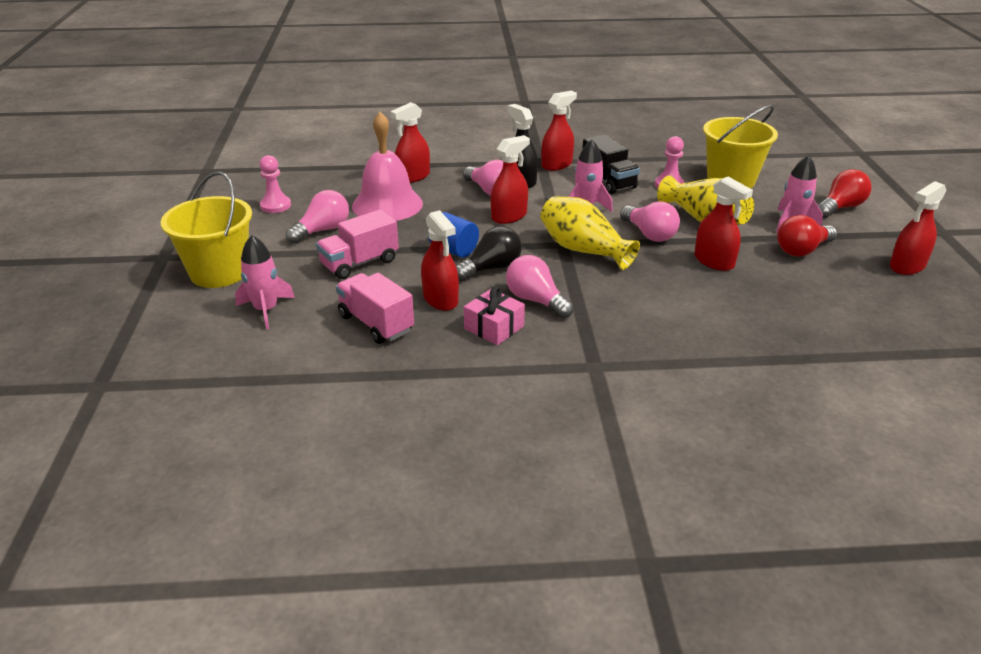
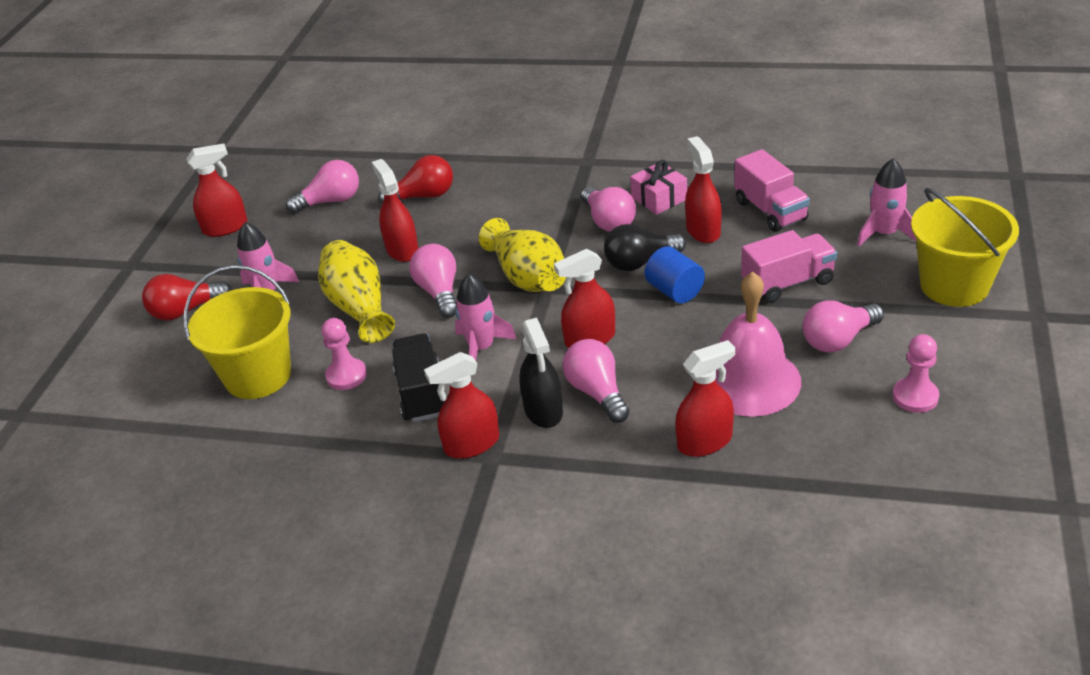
camera: 160 degrees left, 5 degrees up
red light bulb [777,215,837,256] -> red light bulb moved to [378,155,453,204]
none -> pink light bulb [286,160,359,214]

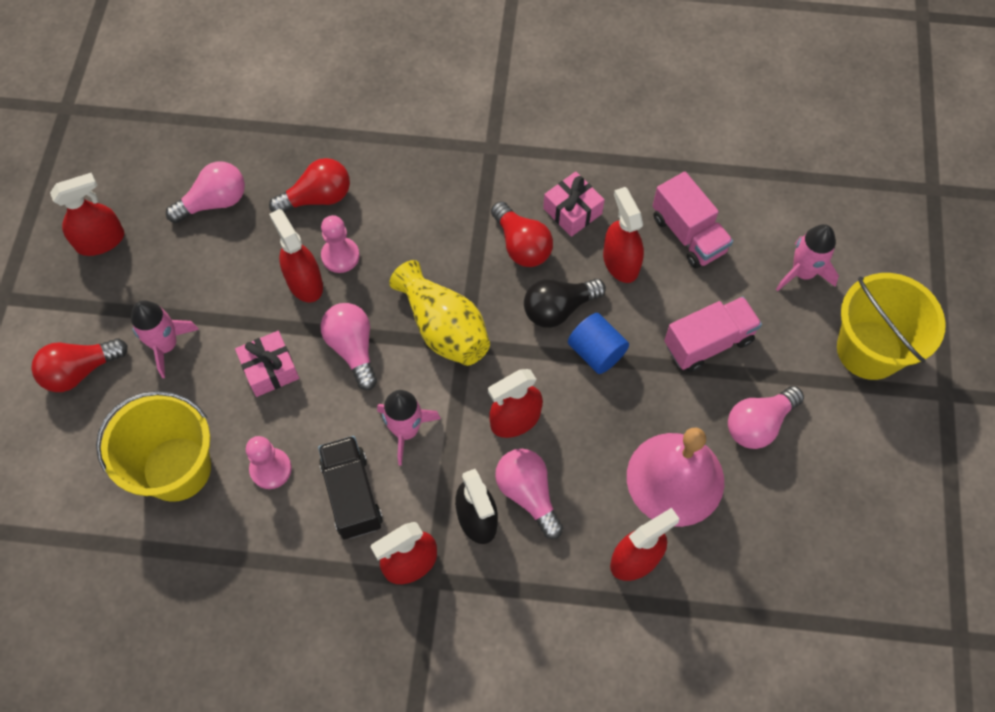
camera: 10 degrees left, 25 degrees up
yellow vase [318,240,395,343] -> pink gift [235,331,299,397]
pink light bulb [581,187,636,232] -> red light bulb [491,201,553,267]
pink pawn [893,334,939,413] -> pink pawn moved to [321,215,360,273]

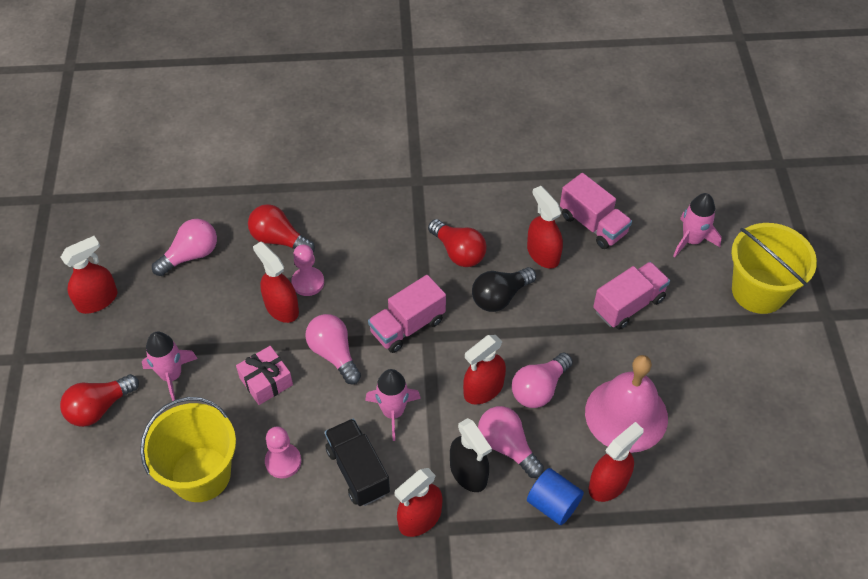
camera: 10 degrees left, 10 degrees down
red light bulb [269,158,350,213] -> red light bulb turned 120 degrees counterclockwise [248,204,315,252]
yellow vase [389,260,490,366] -> pink truck [368,275,446,353]
pink gift [543,172,605,237] -> none
blue cylinder [568,313,629,374] -> blue cylinder moved to [527,468,584,525]
pink light bulb [728,386,804,449] -> pink light bulb moved to [512,353,573,408]

